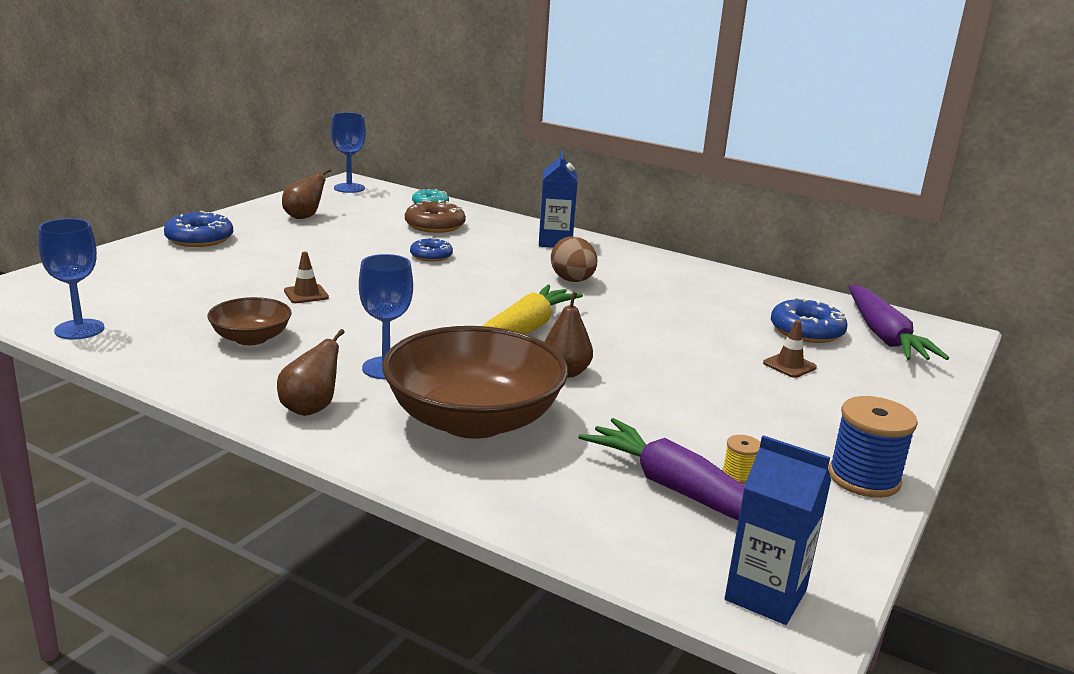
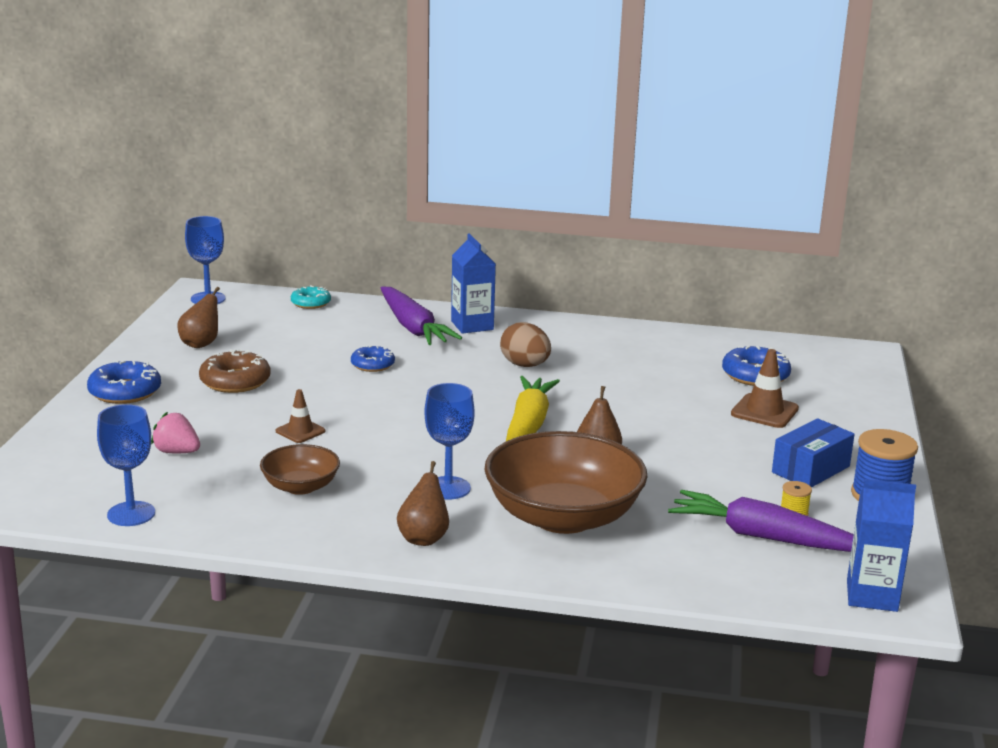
camera: 20 degrees left, 0 degrees up
brown donut [405,200,466,233] -> brown donut moved to [199,349,270,393]
brown traffic cone [763,320,817,378] -> brown traffic cone [731,349,799,428], size x1.54
purple carrot [849,285,949,360] -> purple carrot moved to [381,286,462,345]
none -> pink strawberry [151,412,200,453]
none -> blue box [772,418,855,488]

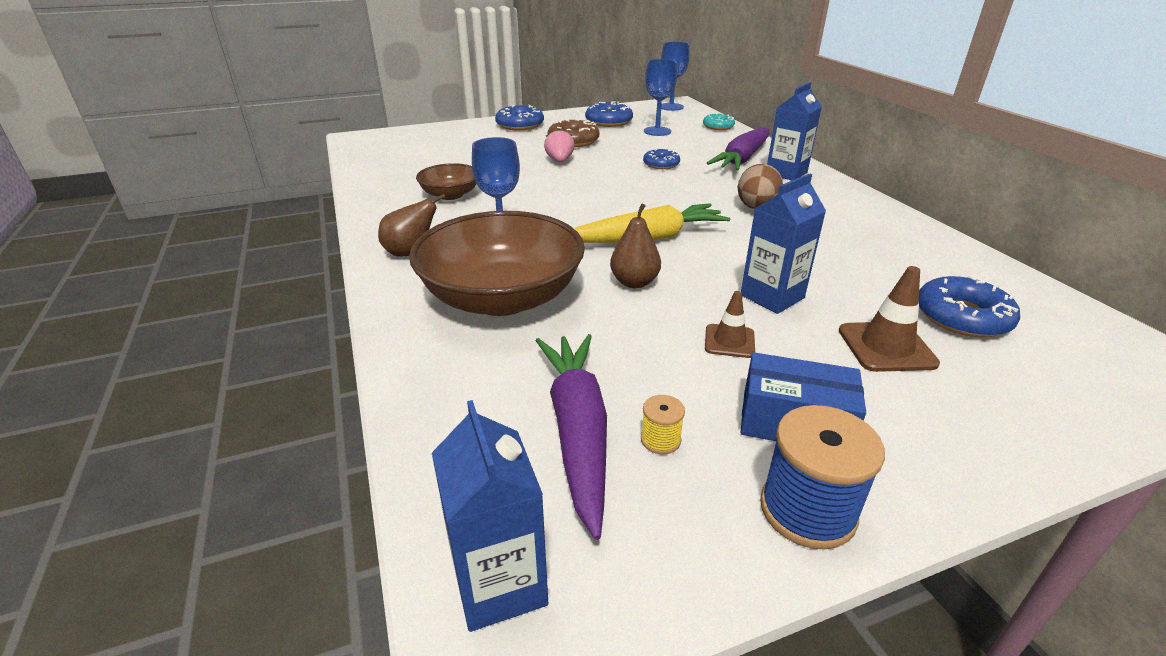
camera: 60 degrees right, 10 degrees up
blue goblet [97,404,155,526] -> blue goblet moved to [644,59,677,136]
pink strawberry [151,412,200,453] -> pink strawberry moved to [544,128,575,162]
brown pear [177,287,220,348] -> blue donut [585,101,633,127]
brown traffic cone [276,389,325,443] -> brown traffic cone moved to [705,291,755,358]
none -> blue carton [741,173,826,314]

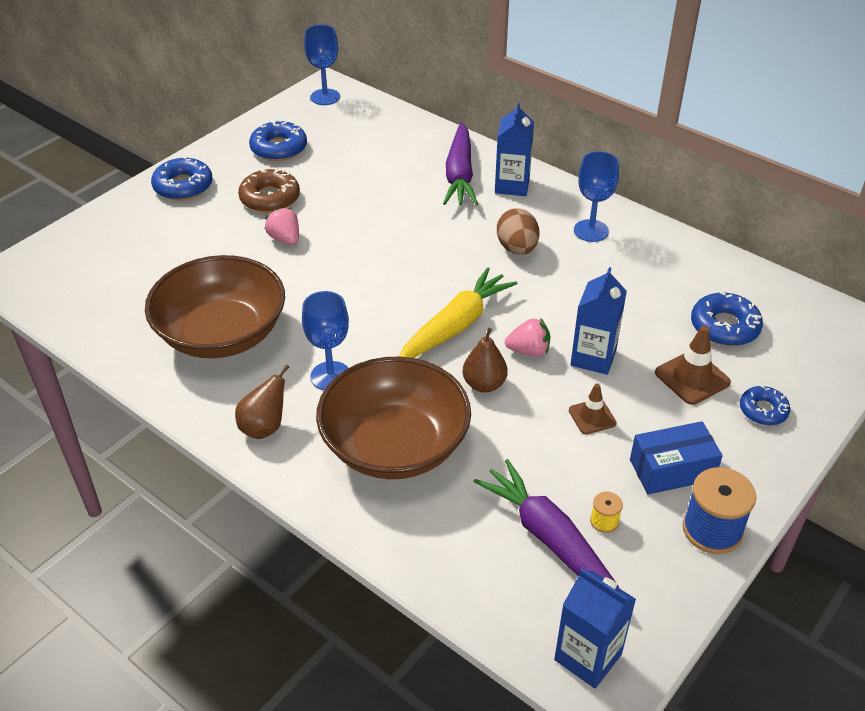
camera: 30 degrees left, 10 degrees up
brown bowl [416,163,476,200] -> brown bowl [145,255,285,358], size x1.98
blue donut [643,149,680,169] -> blue donut moved to [740,385,790,425]
blue goblet [644,59,677,136] -> blue goblet moved to [574,151,619,242]
turquoise donut [703,113,735,130] -> none
none -> pink strawberry [505,318,550,357]

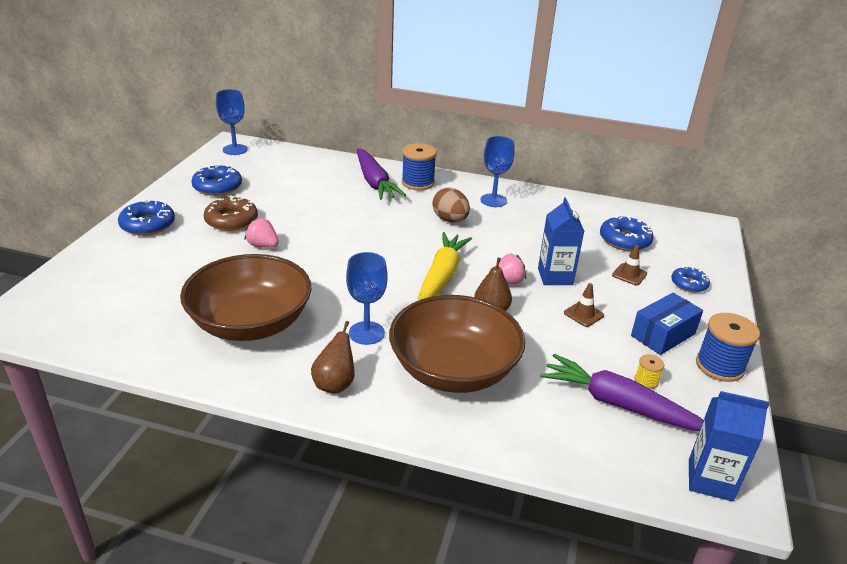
camera: 25 degrees left, 10 degrees down
blue carton [495,102,534,196] -> blue spool [401,144,437,190]
brown traffic cone [655,326,731,405] -> brown traffic cone [612,245,647,285], size x0.65

